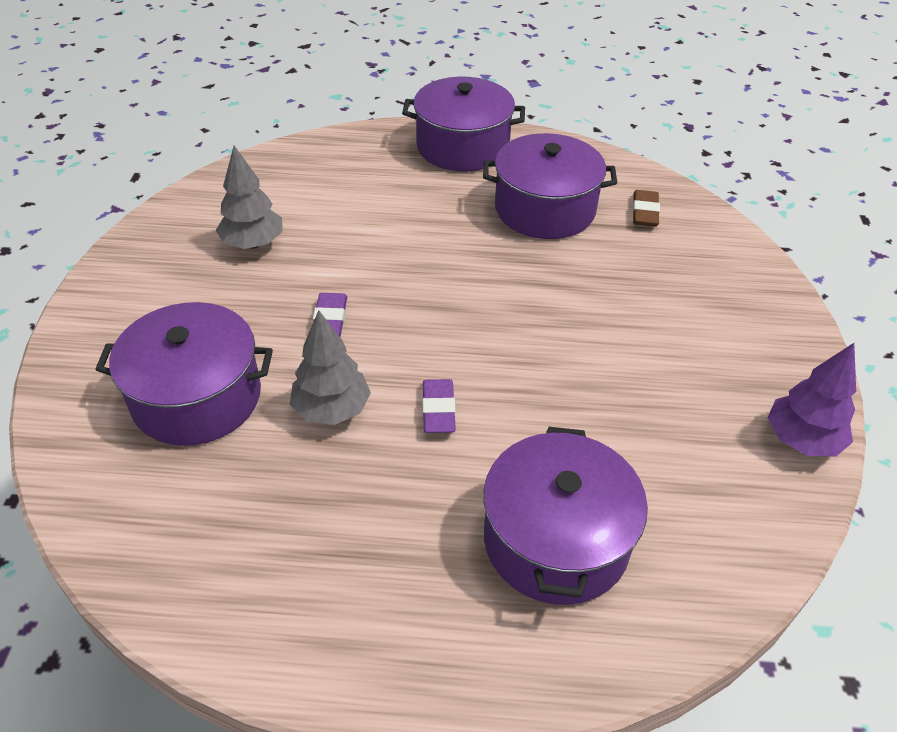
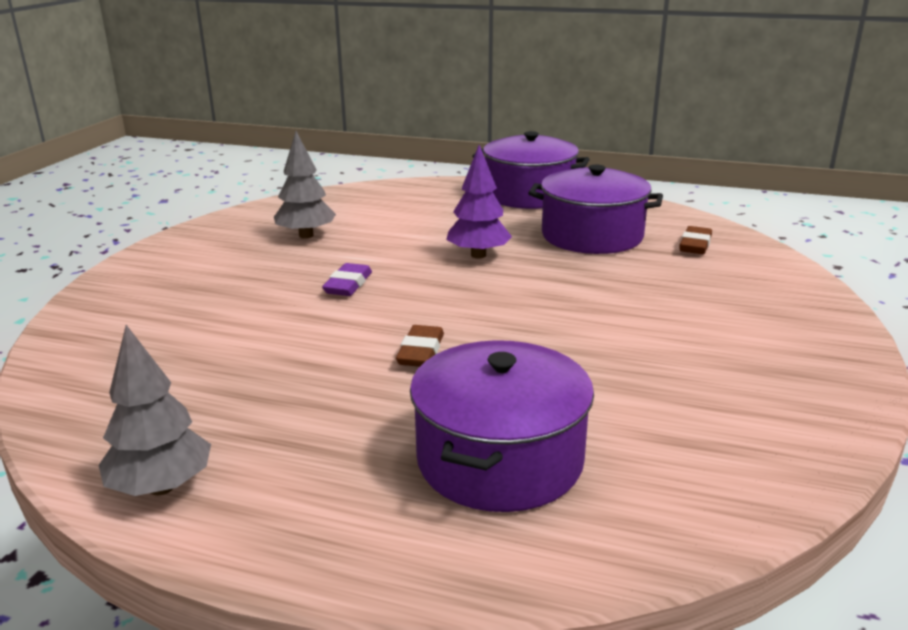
camera: 15 degrees right, 20 degrees down
purple pot [95,302,273,446] -> none
grey tree [290,310,371,425] -> grey tree moved to [99,325,211,496]
purple eraser [422,379,456,433] -> brown eraser [396,325,444,367]
purple tree [767,343,856,457] -> purple tree moved to [446,145,512,259]

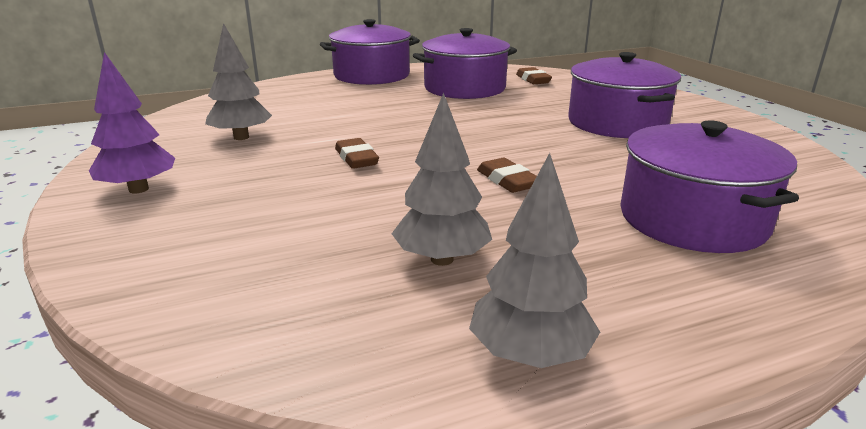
camera: 40 degrees left, 0 degrees up
purple eraser [322,263,372,296] -> brown eraser [335,138,379,169]
purple tree [446,145,512,259] -> purple tree moved to [89,52,175,194]
none -> grey tree [392,93,492,266]
none -> purple pot [568,52,681,138]

